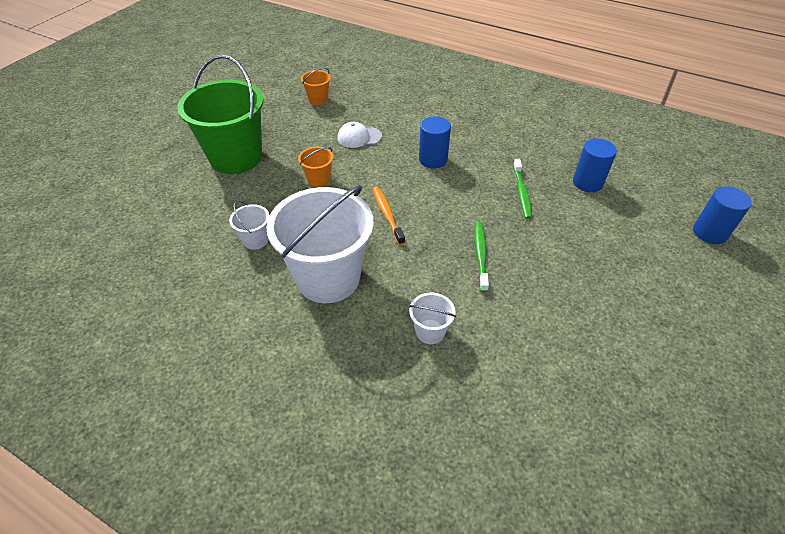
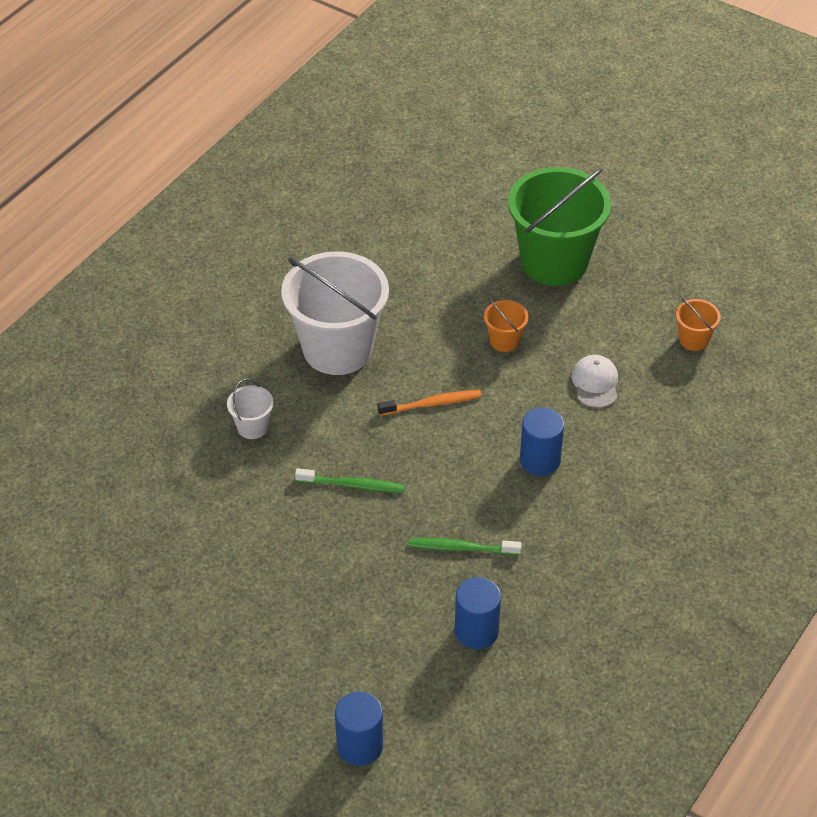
camera: 95 degrees right, 0 degrees up
white bucket [229,200,270,250] -> none

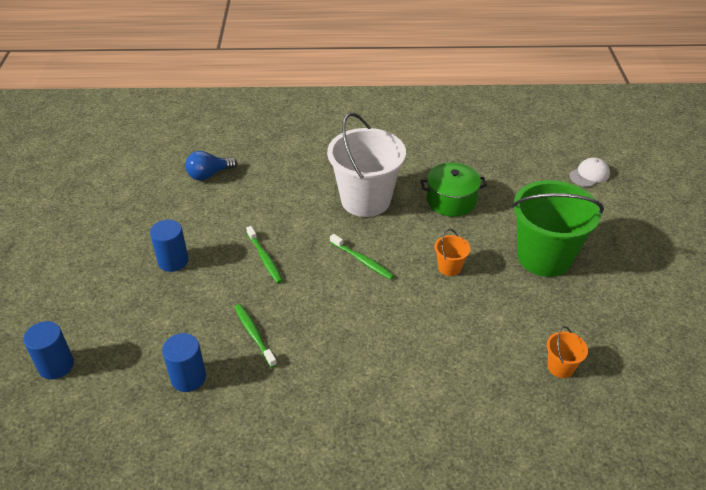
camera: 55 degrees right, 5 degrees down
white bucket [227,379,274,439] -> none
orange toothbrush [378,390,482,416] -> green toothbrush [330,234,394,280]
blue cylinder [520,407,564,476] -> blue cylinder moved to [150,220,189,272]
white cap [571,355,618,408] -> white cap moved to [569,158,610,187]
none -> blue light bulb [185,151,237,180]
none -> green pot [421,163,487,217]

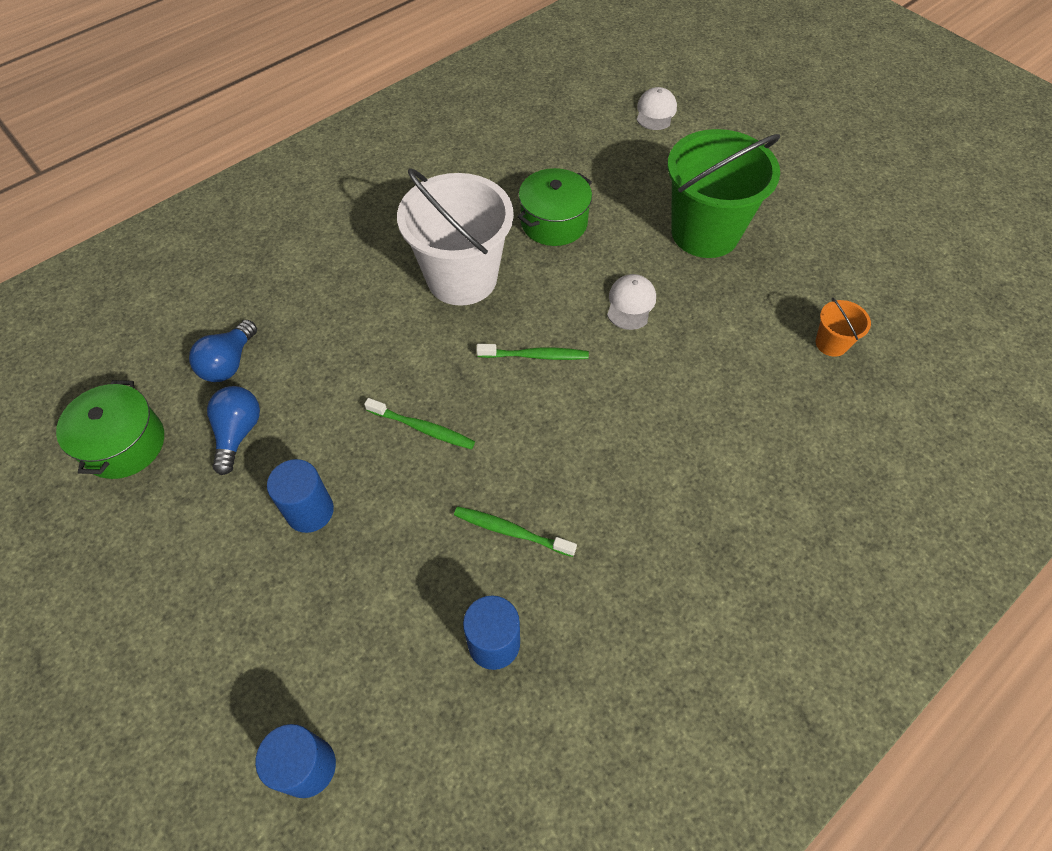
camera: 40 degrees left, 15 degrees up
orange bucket [434,229,470,276] -> white cap [607,274,656,330]
none -> green pot [56,380,164,479]
none -> blue light bulb [207,386,260,475]

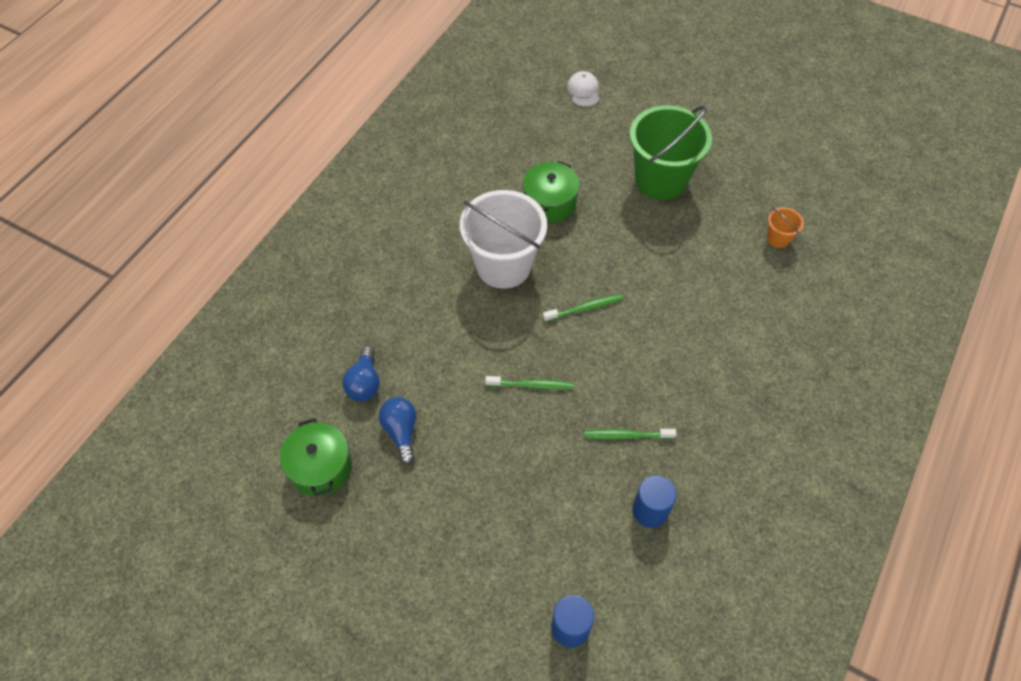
camera: 20 degrees left, 0 degrees up
blue cylinder [267,459,334,533] -> none
white cap [607,274,656,330] -> none

